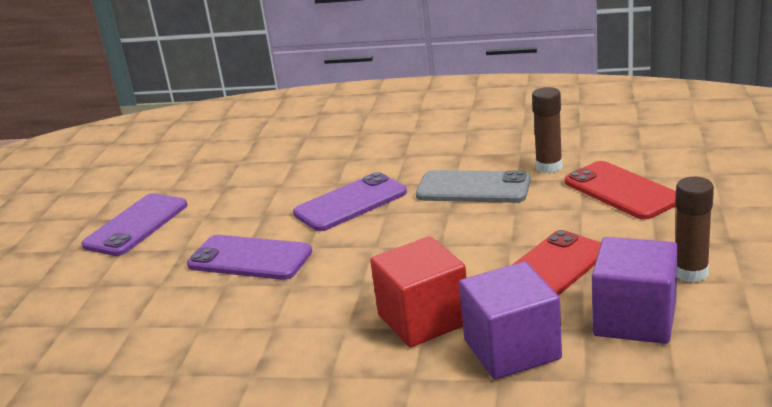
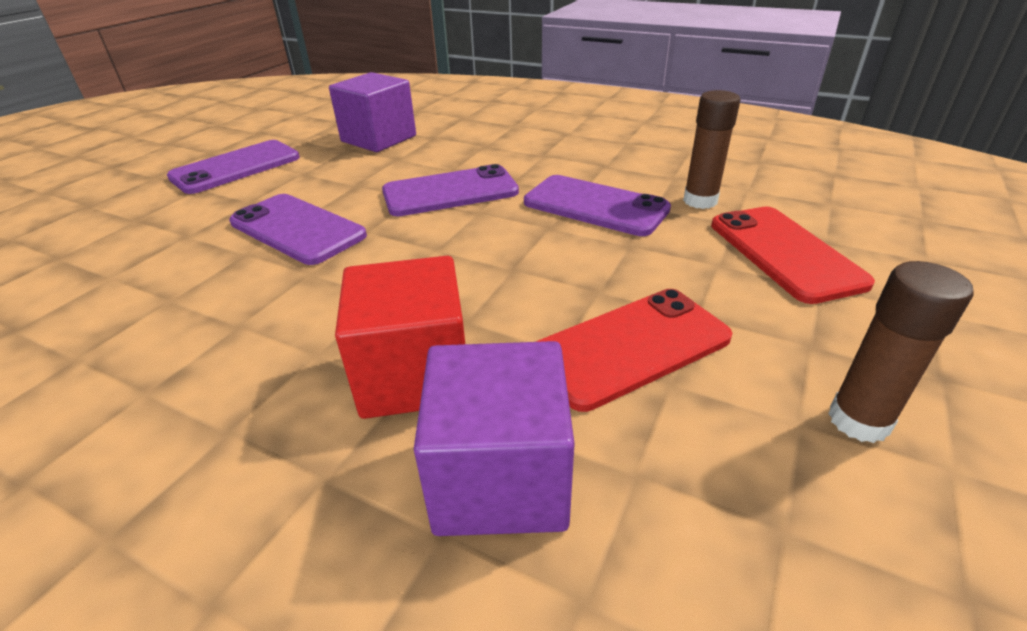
camera: 15 degrees right, 10 degrees up
grey phone [416,170,531,203] -> purple phone [524,175,671,236]
purple cube [592,237,678,344] -> purple cube moved to [329,72,416,152]

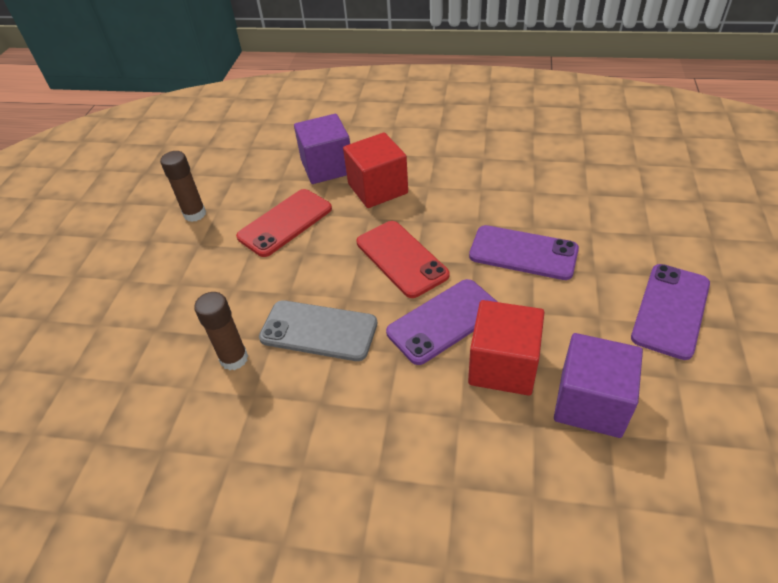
camera: 165 degrees right, 10 degrees up
purple phone [524,175,671,236] -> grey phone [259,300,377,361]
red phone [711,207,875,304] -> red phone moved to [357,221,450,298]
none -> red cube [468,300,544,396]

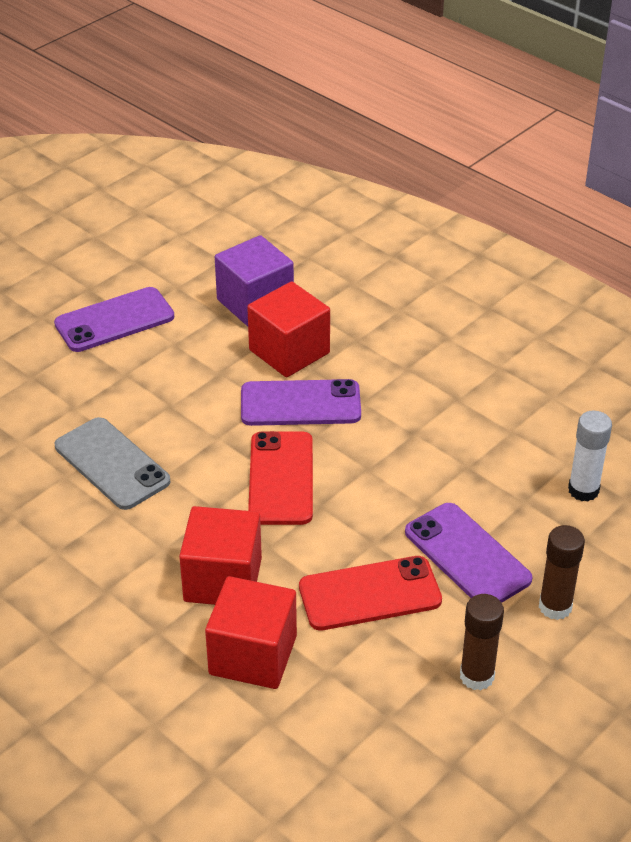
camera: 150 degrees left, 5 degrees down
brown glue stick [194,292,248,370] -> brown glue stick moved to [539,525,585,620]
grey phone [259,300,377,361] -> grey phone moved to [55,417,171,510]
purple cube [294,114,350,184] -> red cube [205,576,297,689]
purple phone [469,225,579,280] -> purple phone moved to [405,503,532,603]
none -> white glue stick [568,411,612,501]

